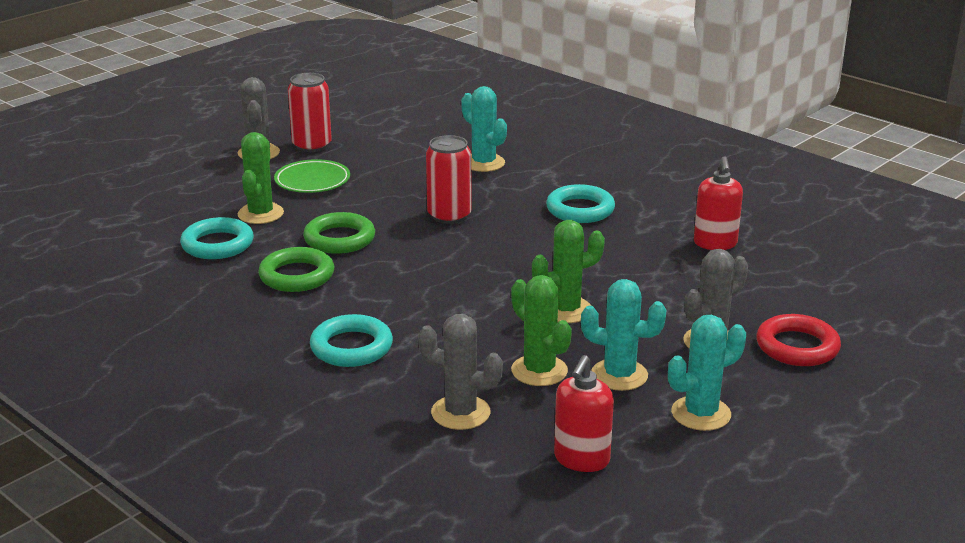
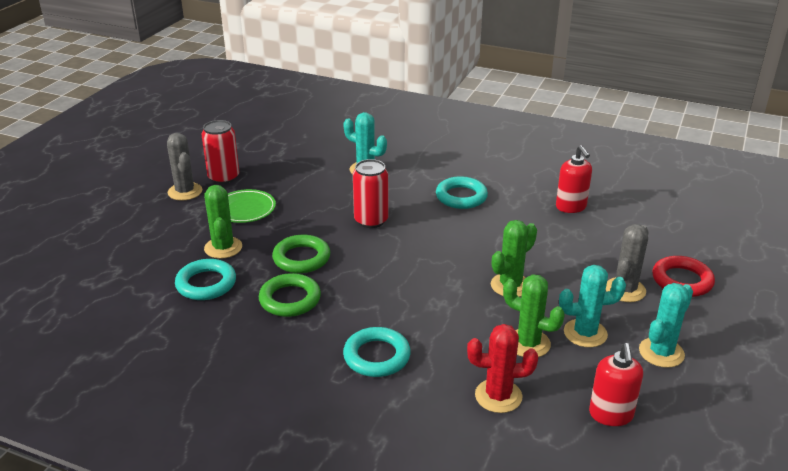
camera: 20 degrees left, 5 degrees up
grey cactus [418,314,503,430] -> red cactus [467,324,538,413]

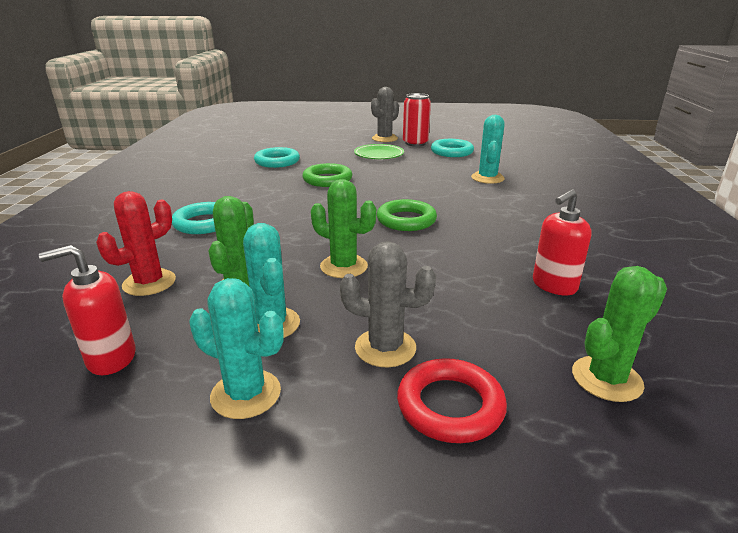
camera: 70 degrees right, 5 degrees down
green cactus [204,185,242,259] -> green cactus moved to [572,266,667,402]
green ring [259,273,321,317] -> green ring moved to [377,199,437,231]
red can [353,159,389,228] -> none
turquoise ring [436,176,488,209] -> turquoise ring moved to [431,139,474,157]
red cactus [467,324,538,413] -> red cactus turned 60 degrees clockwise [96,191,176,296]

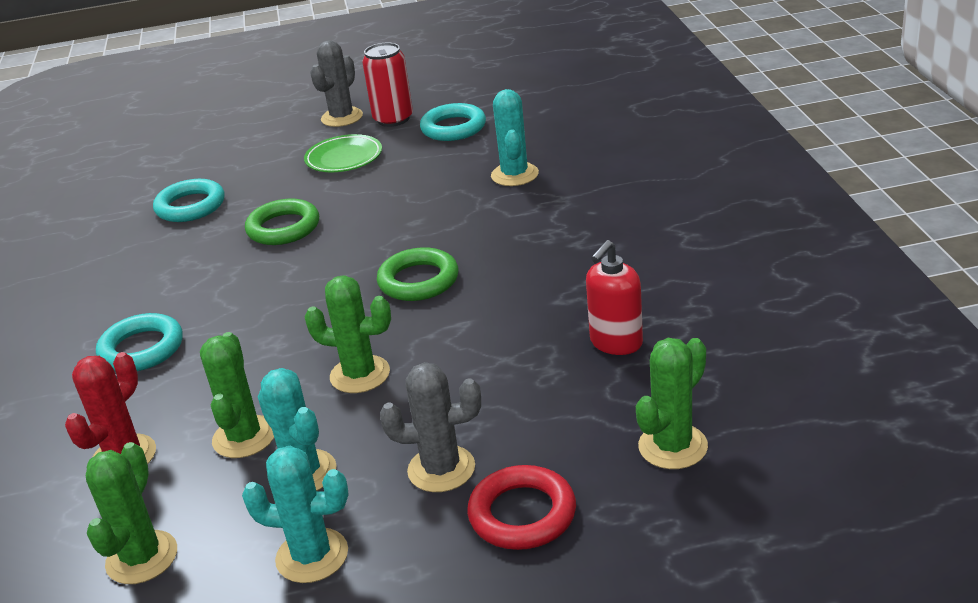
camera: 10 degrees left, 5 degrees up
red soap dispenser [39,245,136,375] -> green cactus [86,442,177,584]

